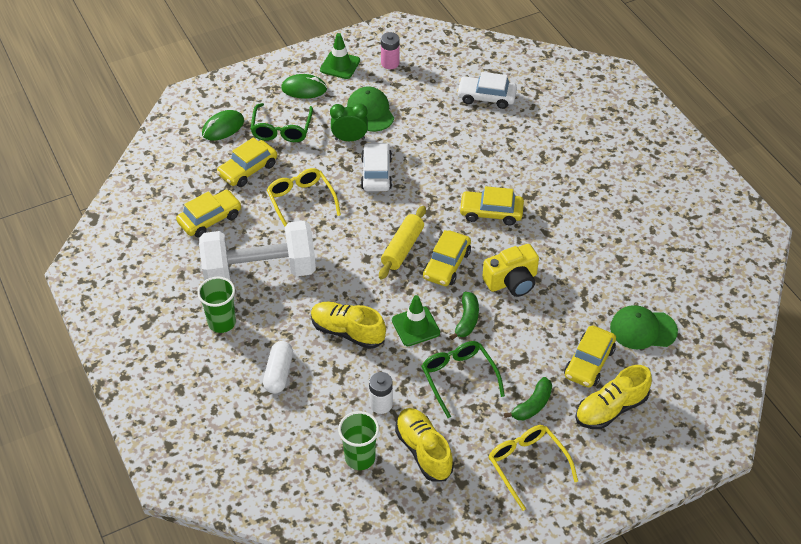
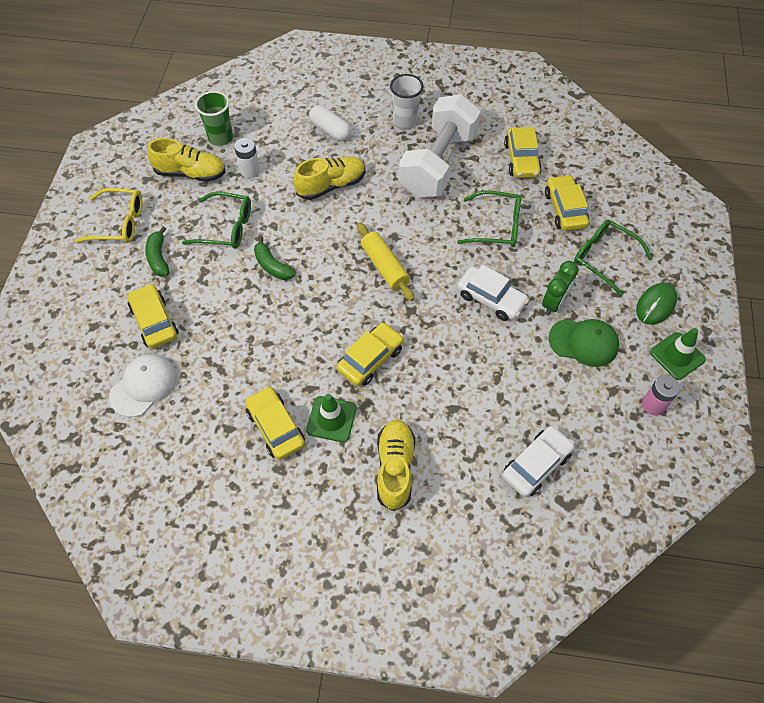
camera: 125 degrees right, 10 degrees up
green cup [197,277,236,333] -> white cup [390,74,423,129]
green mouse [202,110,244,140] -> none
yellow glasses [267,168,341,226] -> green glasses [457,190,521,247]
green traffic cone [392,295,440,346] -> green traffic cone moved to [306,394,357,442]
yellow car [423,230,471,286] -> yellow car moved to [245,386,305,460]
yellow camera [482,244,539,297] -> none
yellow shoe [575,365,652,429] -> yellow shoe moved to [377,420,415,511]
green cap [610,305,678,349] -> white cap [109,354,177,417]

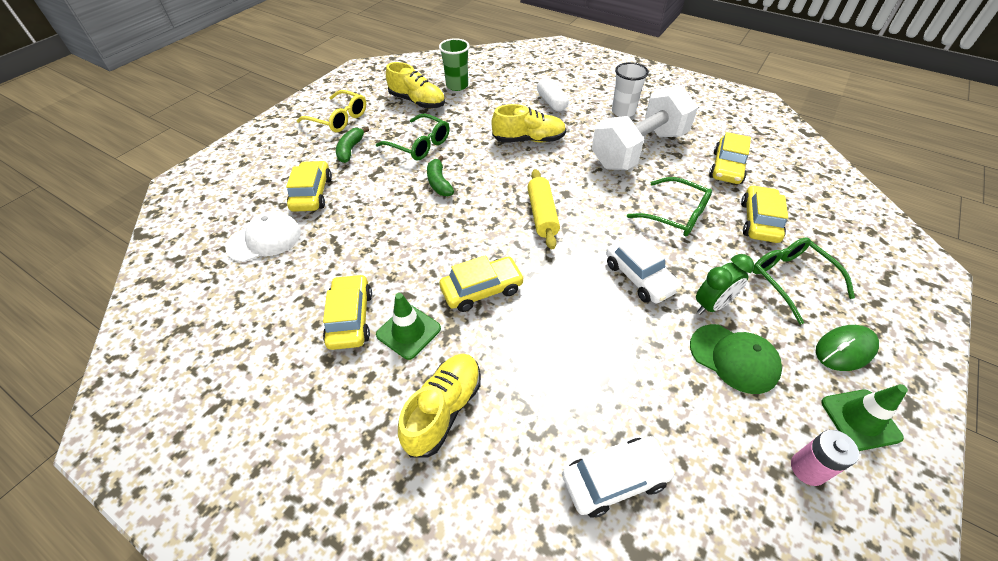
camera: 25 degrees right, 10 degrees down
white battery [234,138,260,178] -> none

